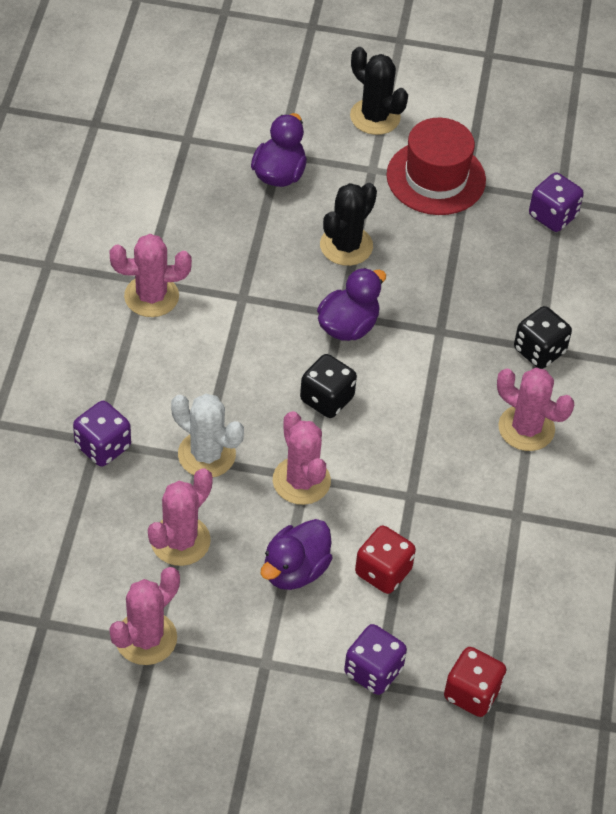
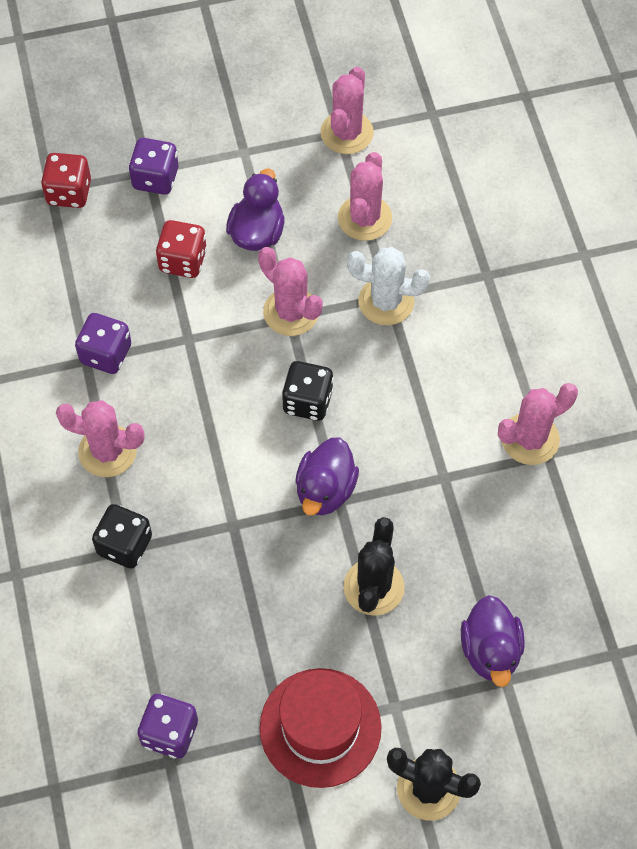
camera: 160 degrees right, 10 degrees up
purple dice [73,401,131,467] -> purple dice moved to [75,313,131,374]

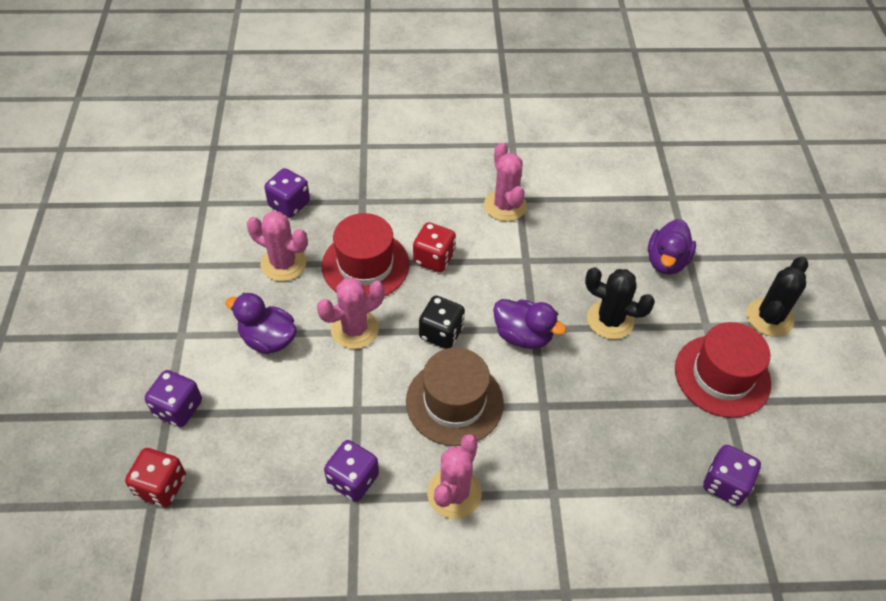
camera: 80 degrees left, 10 degrees down
black dice [92,504,152,569] -> none
red dice [156,220,207,278] -> red dice moved to [413,222,456,272]
pink cactus [320,67,374,154] -> none
white cactus [347,247,430,325] -> red hat [322,213,409,297]
purple duck [461,595,525,687] -> purple duck turned 105 degrees clockwise [648,219,696,275]
none -> purple dice [264,168,310,217]
none -> brown hat [406,348,504,446]

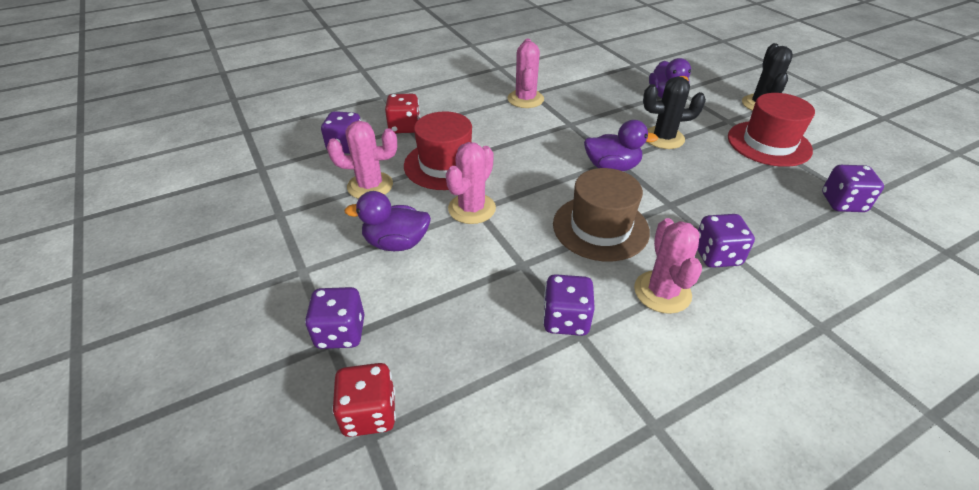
camera: 25 degrees left, 10 degrees down
red dice [413,222,456,272] -> red dice moved to [385,94,420,133]
black dice [419,296,465,349] -> none
pink cactus [484,143,527,221] -> pink cactus turned 45 degrees clockwise [507,39,544,108]
none -> purple dice [697,214,755,268]

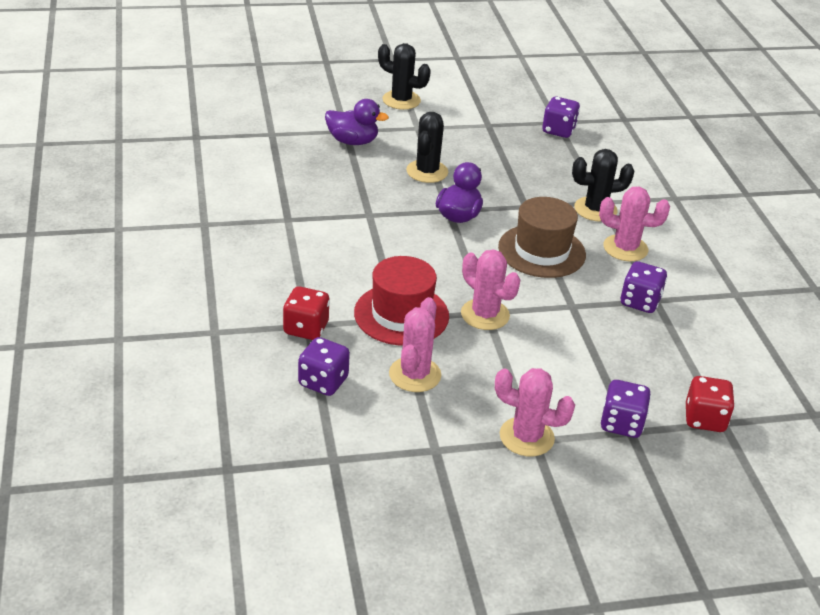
camera: 75 degrees left, 5 degrees down
purple duck [344,191,431,251] -> none
pink cactus [507,39,544,108] -> pink cactus moved to [495,368,575,457]
purple dice [697,214,755,268] -> black cactus [572,149,634,221]
red hat [728,93,815,167] -> none

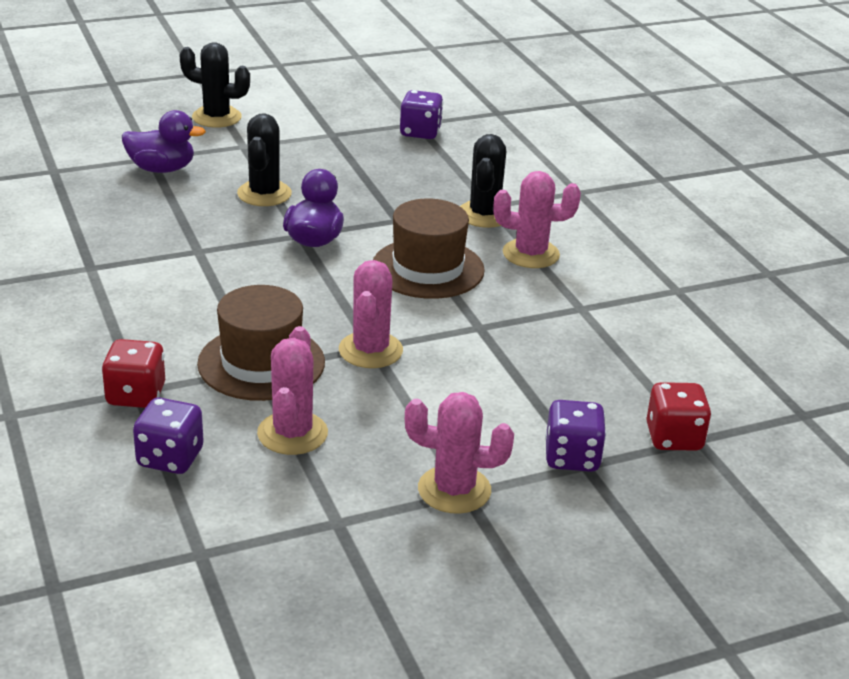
camera: 10 degrees left, 5 degrees down
red hat [354,256,449,346] -> brown hat [197,285,325,401]
pink cactus [461,249,520,330] -> pink cactus turned 60 degrees clockwise [339,260,403,368]
black cactus [572,149,634,221] -> black cactus turned 60 degrees counterclockwise [460,134,506,228]
purple dice [621,261,667,313] -> none

